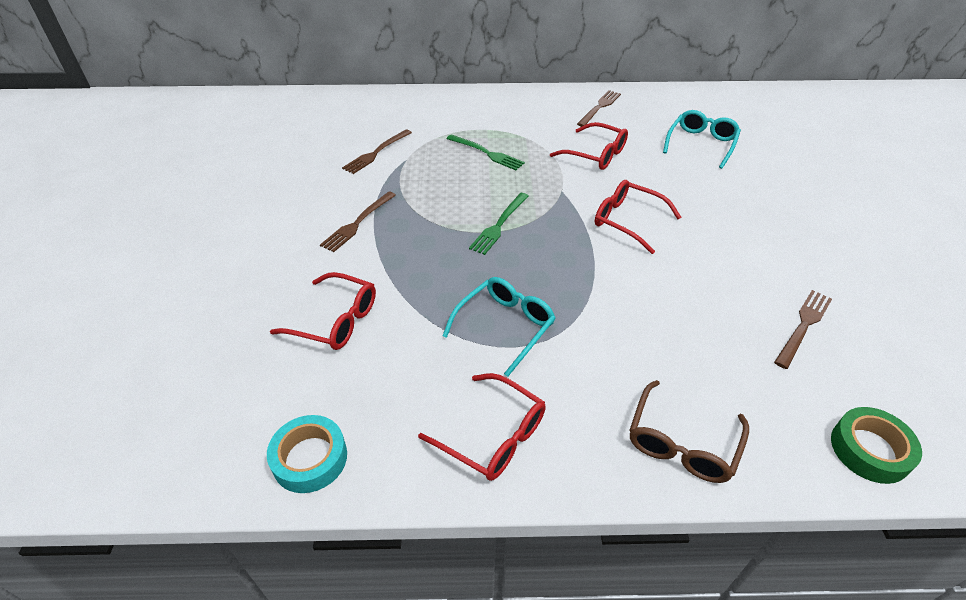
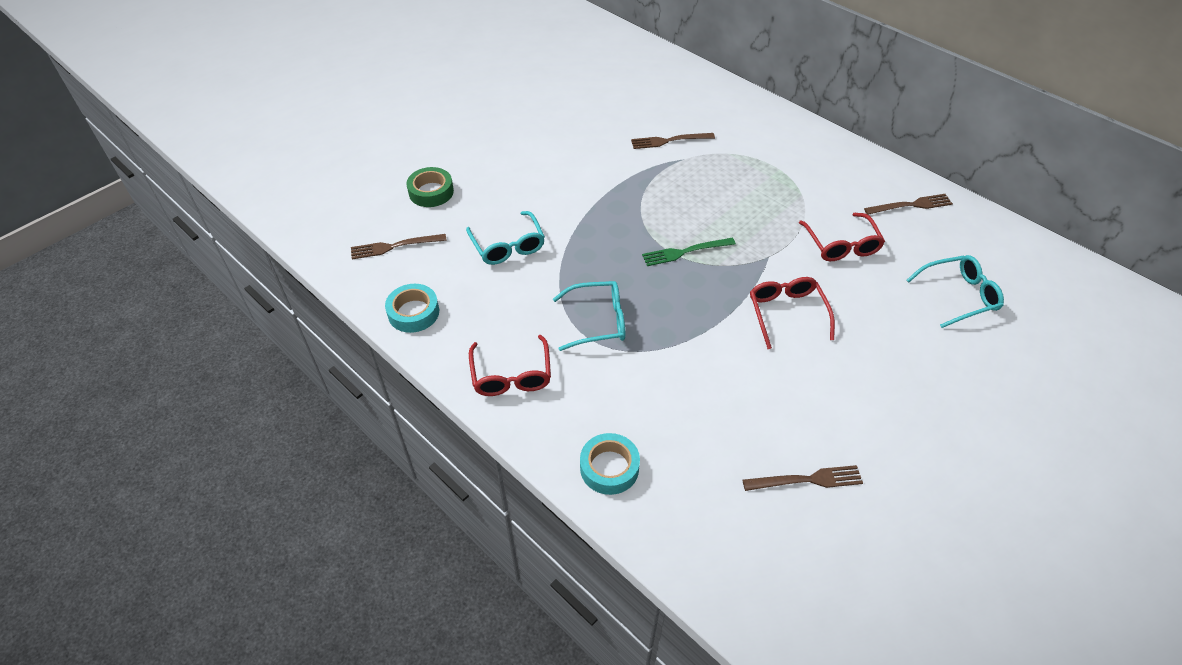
camera: 45 degrees right, 5 degrees up
red glasses [270,272,376,350] -> turquoise glasses [466,211,545,265]
brown fork [320,192,396,252] -> brown fork moved to [351,234,447,259]
green fork [447,134,525,170] -> none
brown glasses [630,380,749,483] -> turquoise tape [580,433,640,495]
green tape [831,407,922,484] -> green tape moved to [407,167,454,207]

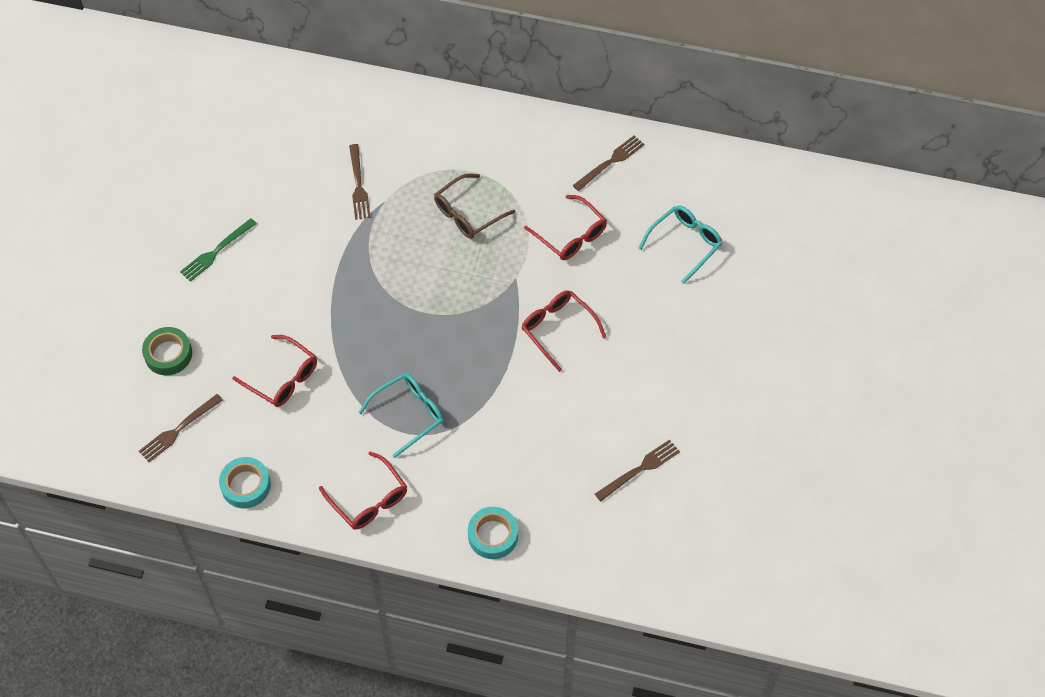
camera: 30 degrees left, 10 degrees up
turquoise glasses [466,211,545,265] -> red glasses [232,335,317,407]
brown fork [631,133,715,149] -> brown fork turned 60 degrees counterclockwise [349,144,371,220]
green fork [642,238,736,266] -> green fork moved to [180,218,257,282]
none -> brown glasses [434,174,515,239]

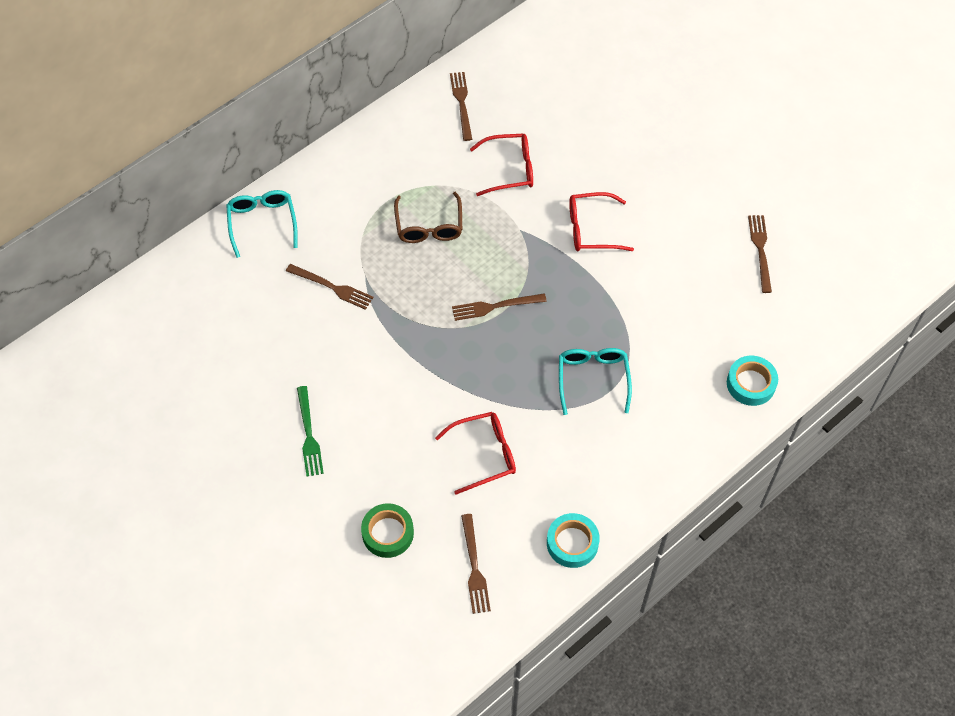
camera: 55 degrees left, 0 degrees up
red glasses [319,452,407,530] -> none
turquoise glasses [638,205,722,284] -> turquoise glasses moved to [226,190,298,258]
none -> brown fork [452,293,547,321]

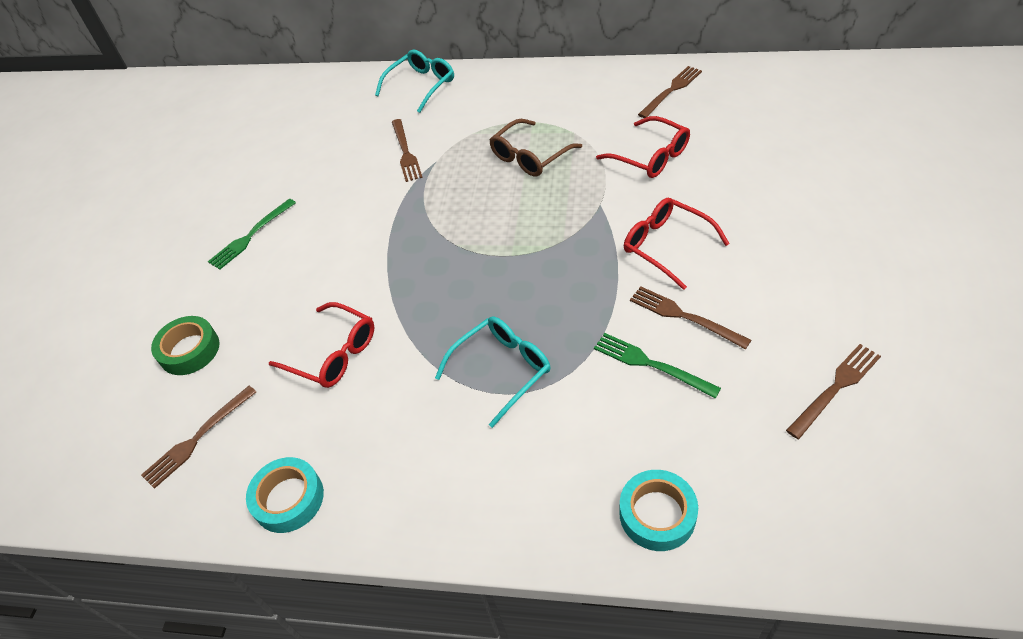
camera: 55 degrees right, 10 degrees down
brown fork [452,293,547,321] -> brown fork moved to [630,286,751,349]
none -> green fork [594,333,721,398]

